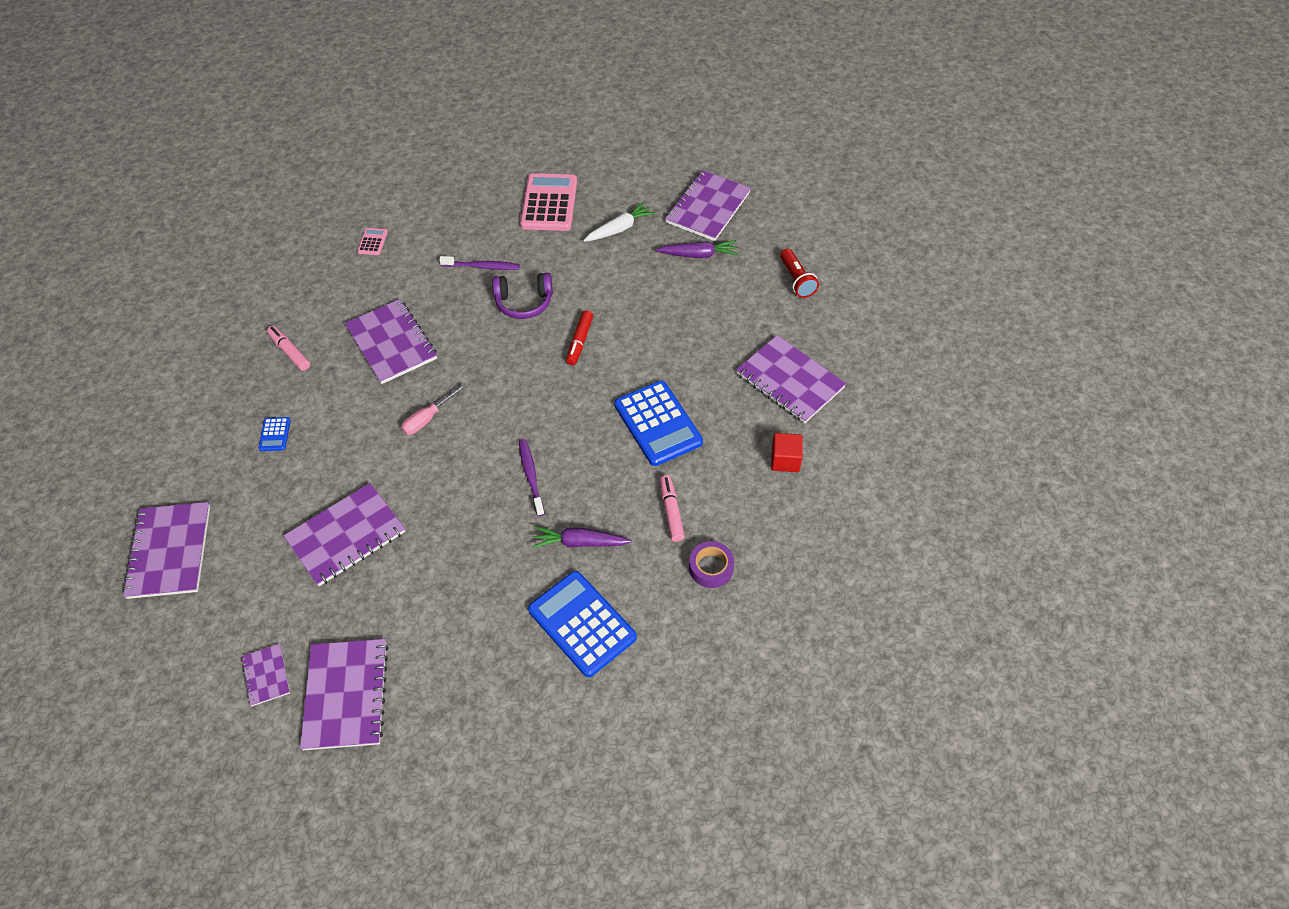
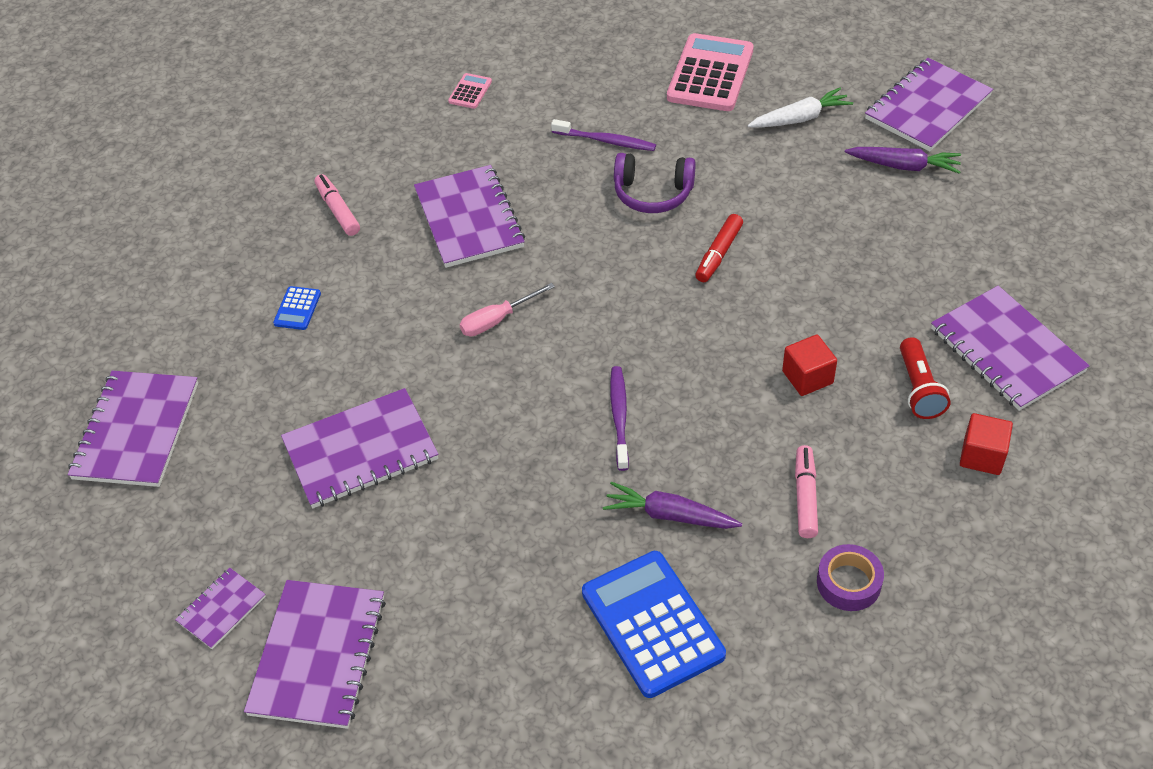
camera: 15 degrees right, 5 degrees down
purple notebook [241,644,290,706] -> purple notebook turned 45 degrees clockwise [175,568,266,649]
blue calculator [614,381,703,466] -> red cube [782,334,837,396]
red flashlight [780,249,819,298] -> red flashlight moved to [900,337,951,419]

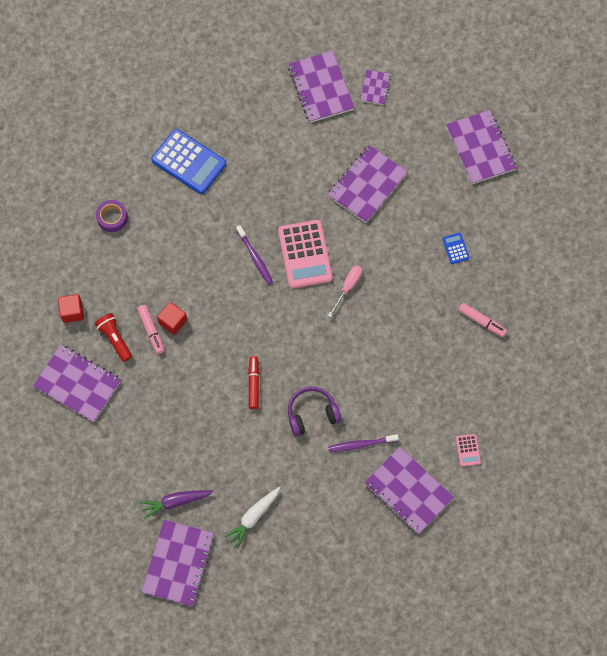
camera: 150 degrees right, 20 degrees up
purple notebook [414,165,525,268] -> purple notebook moved to [364,447,454,534]
purple carrot [603,482,742,529] -> none
pink calculator [667,33,754,111] -> pink calculator moved to [278,220,333,289]
pink marker [795,445,818,538] -> pink marker moved to [137,305,164,354]

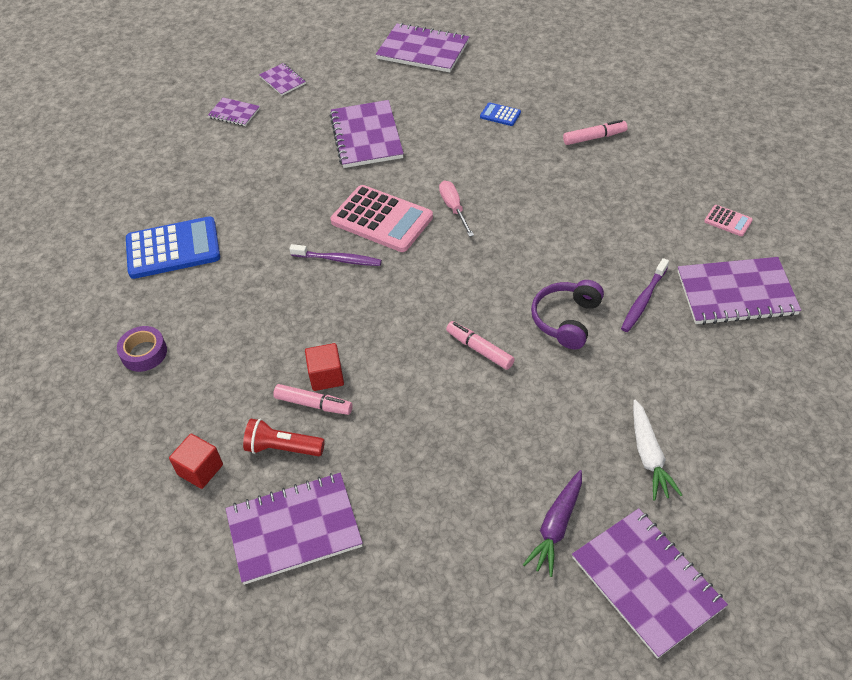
camera: 45 degrees left, 20 degrees down
red marker [248,356,259,409] -> pink marker [446,321,515,370]
purple notebook [288,51,355,123] -> purple notebook [208,98,260,126], size x0.52

